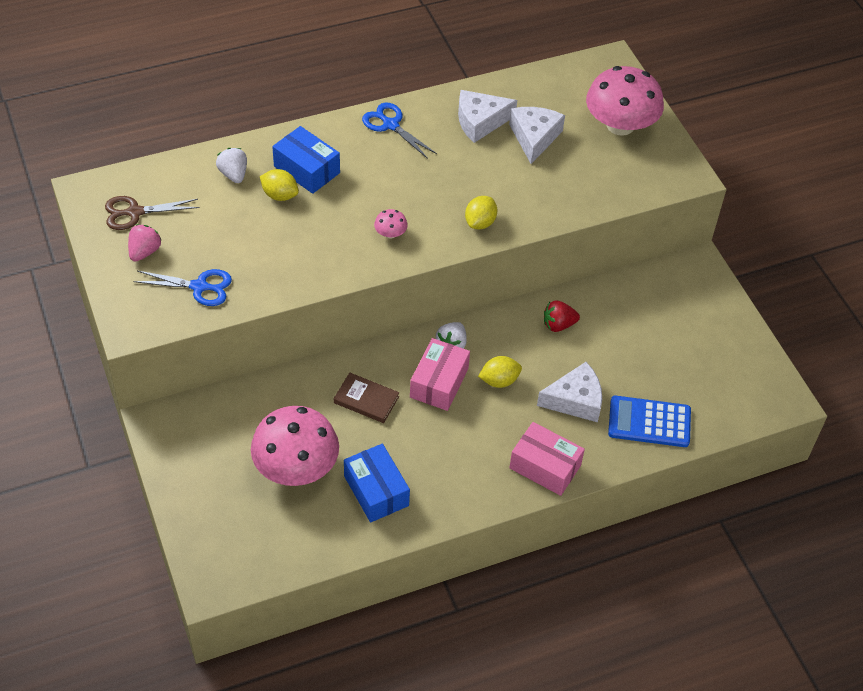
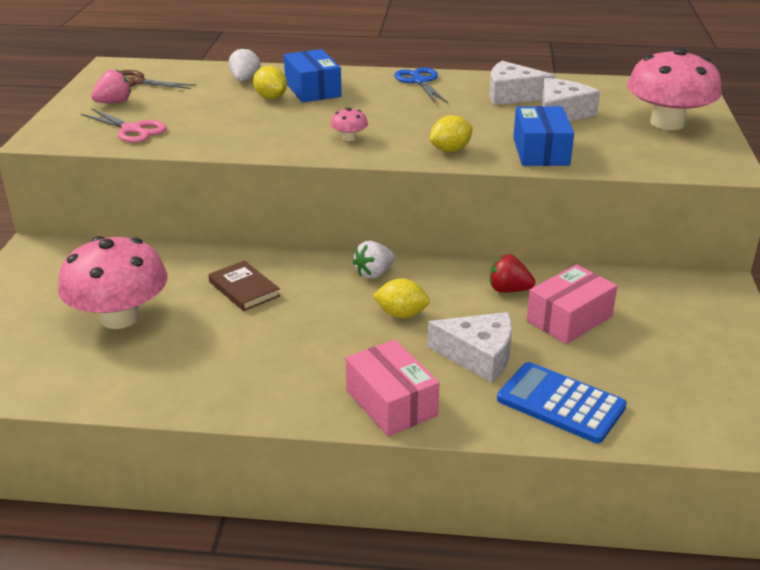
camera: 30 degrees right, 20 degrees down
blue scissors [133,269,232,306] -> pink scissors [81,108,167,143]
blue box [344,444,410,523] -> blue box moved to [513,106,574,166]
pink box [410,338,470,411] -> pink box moved to [526,264,618,344]

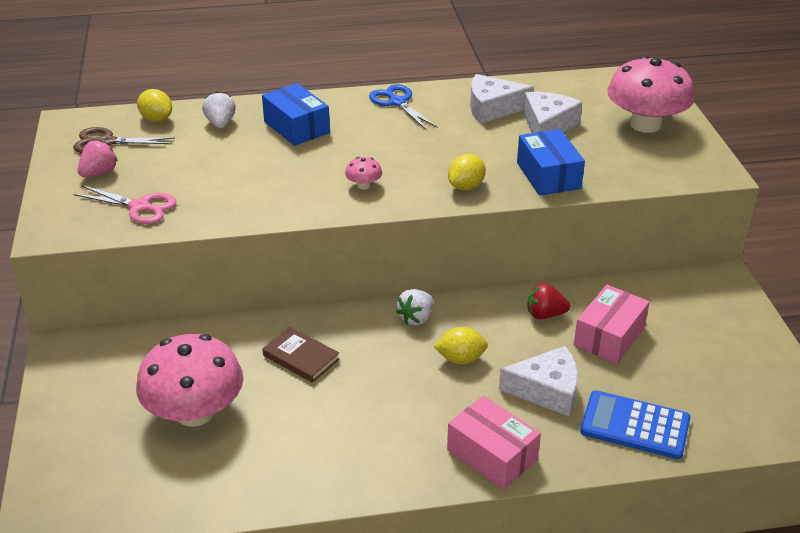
camera: 15 degrees left, 5 degrees up
yellow lemon [253,66,287,99] -> yellow lemon moved to [137,89,172,122]

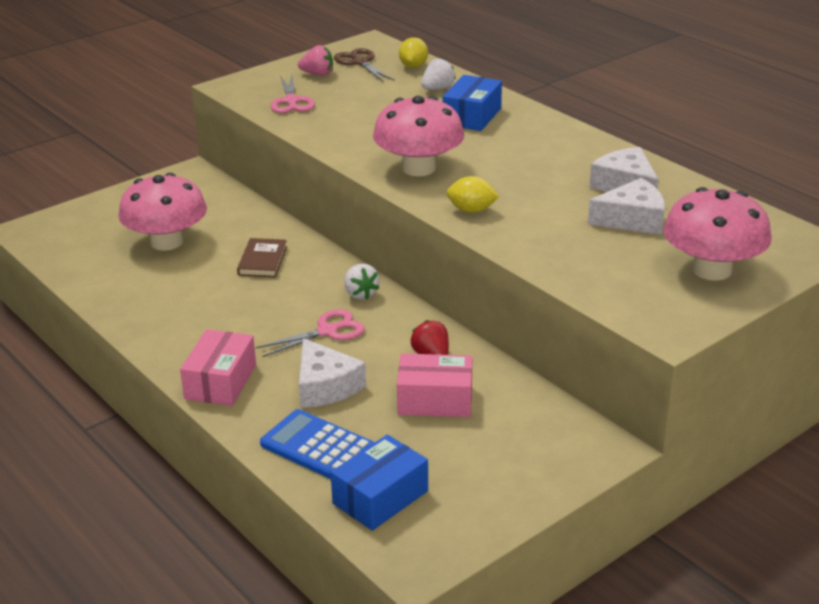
camera: 60 degrees right, 5 degrees down
pink mushroom [345,157,382,189] -> pink mushroom [373,96,464,176], size x2.48
blue scissors [369,84,437,130] -> none
white strawberry [396,289,433,325] -> white strawberry turned 120 degrees counterclockwise [344,264,380,300]
yellow lemon [434,327,488,364] -> pink scissors [256,309,365,357]
blue box [517,129,585,196] -> blue box moved to [331,435,428,531]
blue calculator [580,390,690,459] -> blue calculator turned 45 degrees counterclockwise [260,409,375,479]

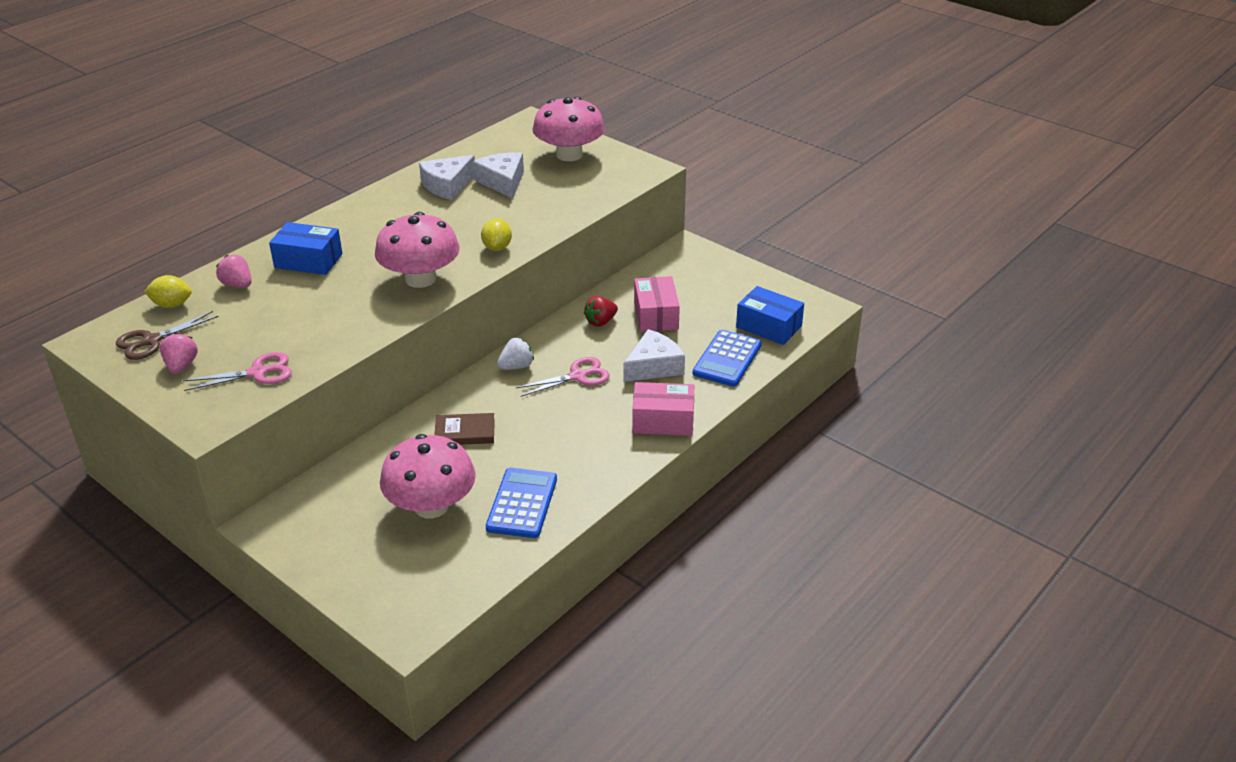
camera: 100 degrees left, 5 degrees up
pink scissors [256,309,365,357] -> pink scissors turned 105 degrees clockwise [516,357,610,397]
white strawberry [421,58,456,90] -> pink strawberry [216,255,252,287]
none -> blue calculator [486,468,557,538]

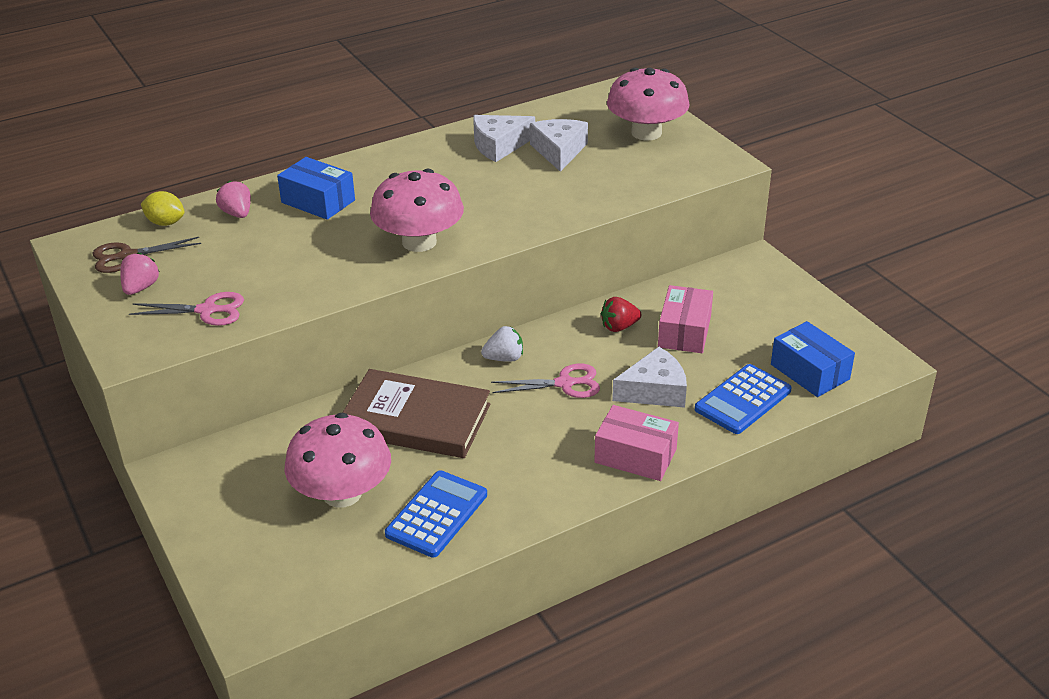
camera: 20 degrees right, 0 degrees up
brown book [434,413,495,445] -> brown book [342,369,490,458], size x2.00
yellow lemon [481,219,512,251] -> none

